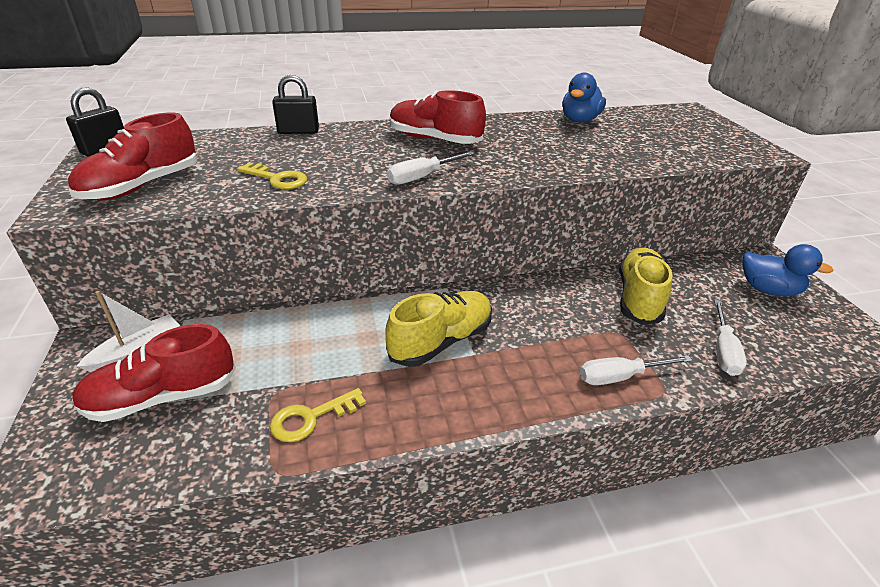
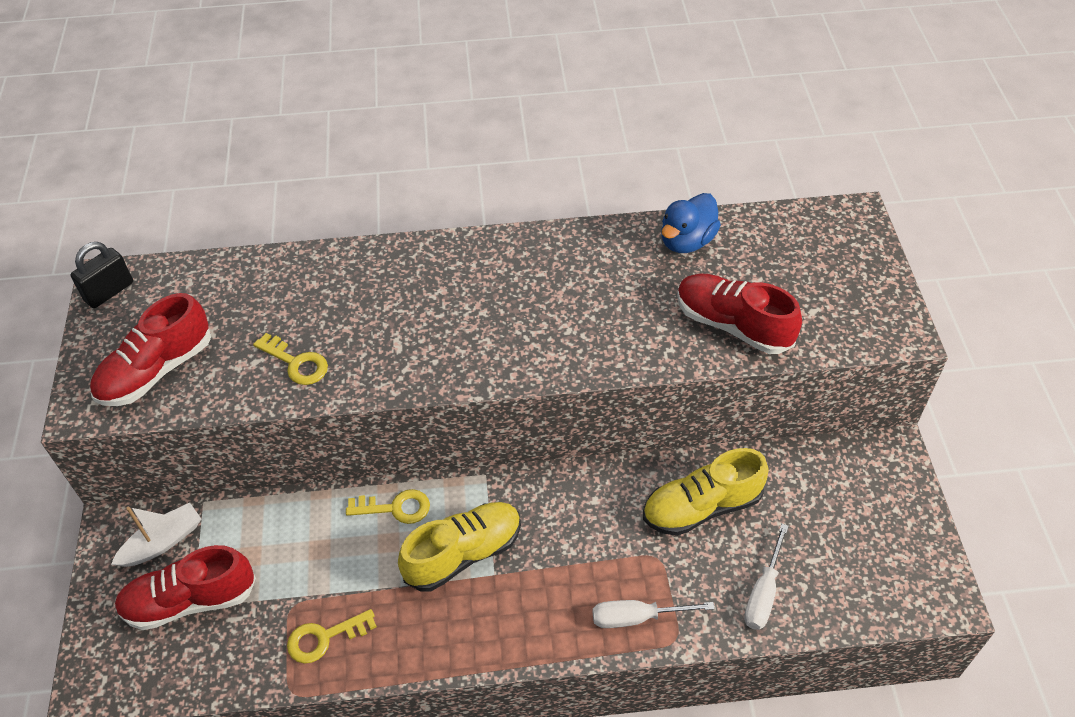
camera: 10 degrees right, 15 degrees up
black padlock [272,75,319,134] -> none
white screwdriver [387,151,475,185] -> none
red shoe [390,90,486,144] -> red shoe moved to [677,274,802,354]
yellow shoe [619,247,673,325] -> yellow shoe turned 135 degrees counterclockwise [643,448,769,536]
blue duck [742,244,834,297] -> none
none -> yellow key [346,489,430,524]

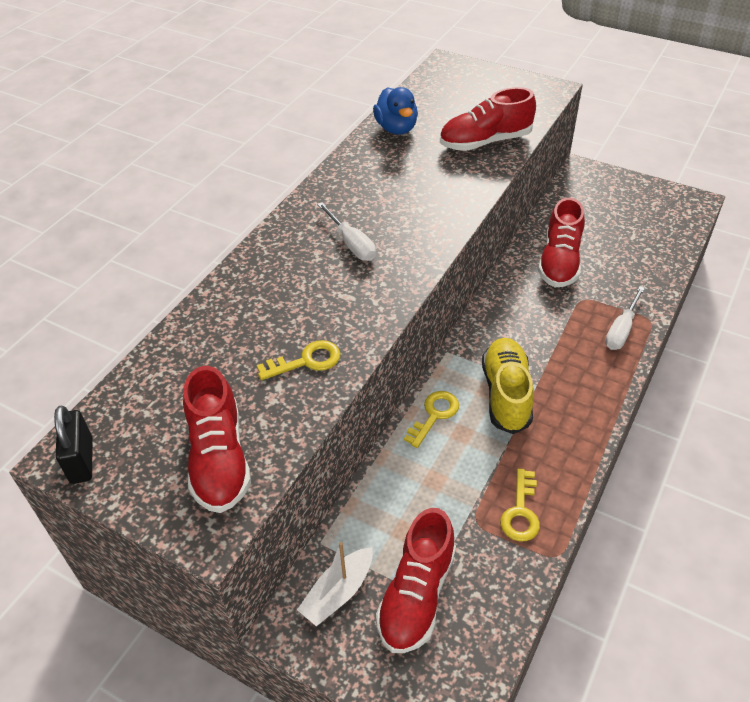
camera: 55 degrees left, 5 degrees down
white boat [111,503,201,567] -> white boat turned 135 degrees counterclockwise [297,542,373,626]
yellow shoe [643,448,769,536] -> red shoe [538,198,585,287]
white screwdriver [744,524,789,630] -> white screwdriver moved to [317,202,376,261]

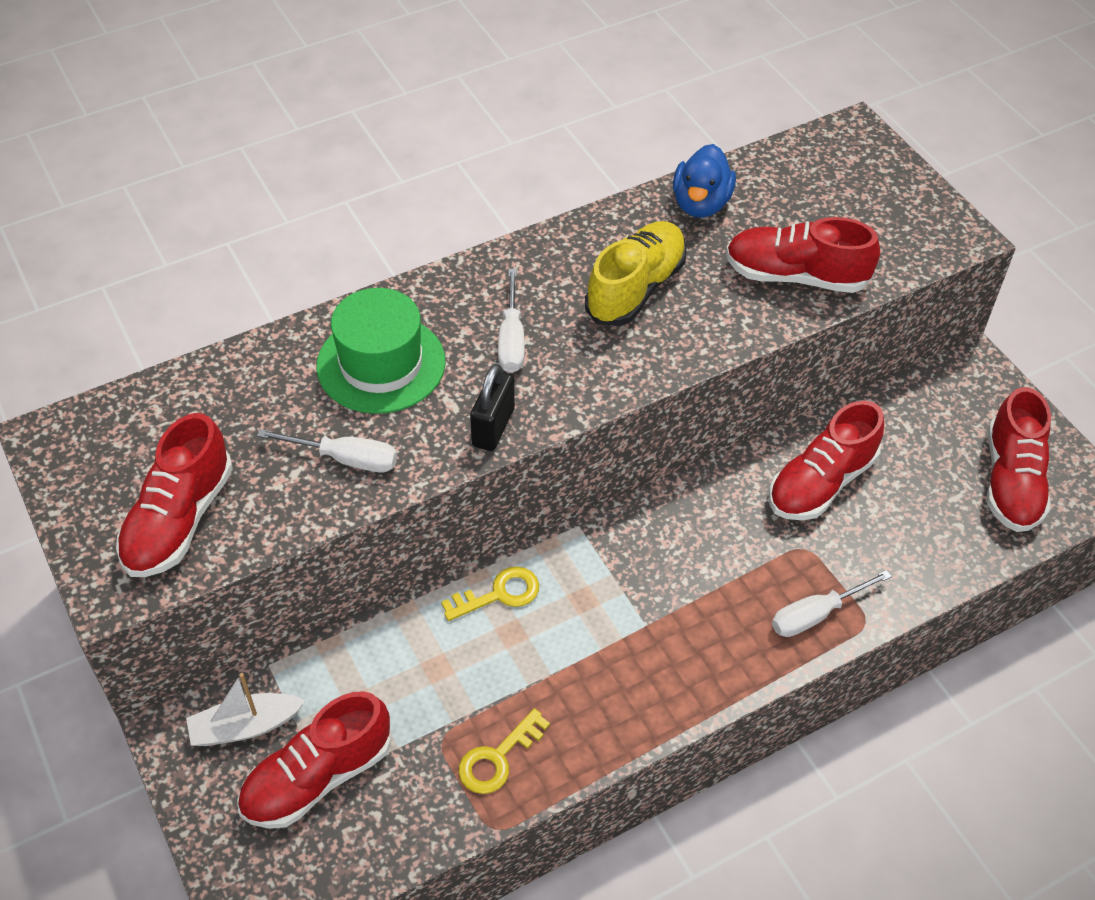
camera: 30 degrees right, 5 degrees up
black padlock [54,405,93,484] -> black padlock moved to [470,364,515,451]
yellow key [257,340,341,380] -> white screwdriver [257,429,397,472]
yellow shoe [482,338,534,434] -> yellow shoe moved to [585,221,687,326]
none -> green hat [316,288,445,414]
none -> red shoe [987,387,1051,532]

